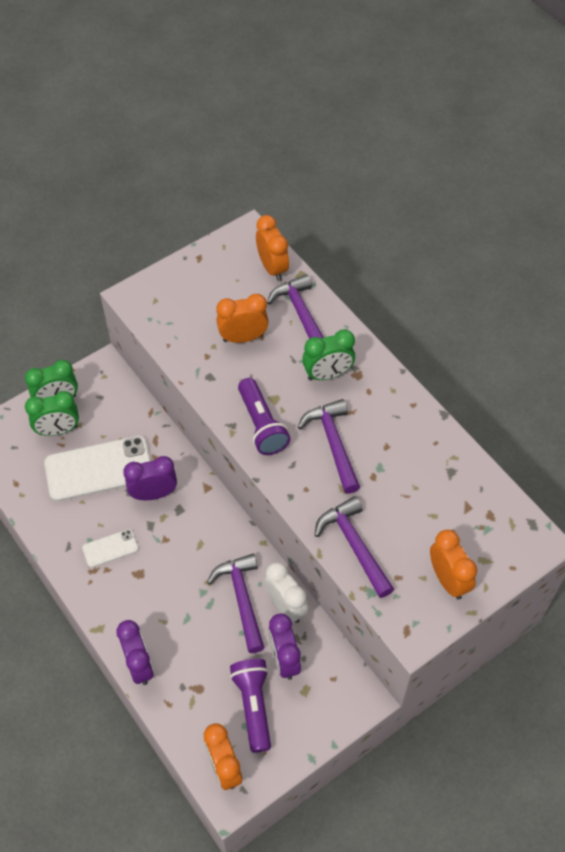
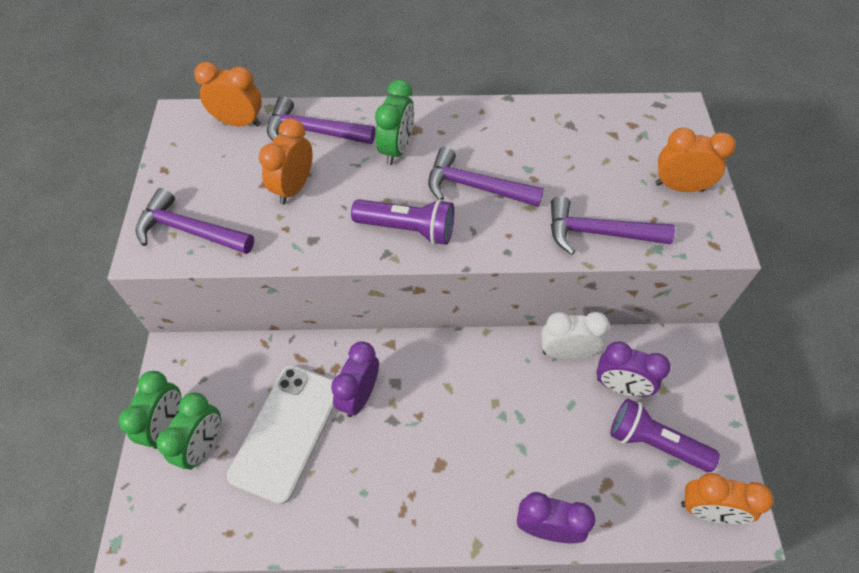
camera: 55 degrees left, 0 degrees up
white phone [82,529,139,568] -> none
purple hammer [207,554,265,653] -> purple hammer moved to [136,188,254,254]

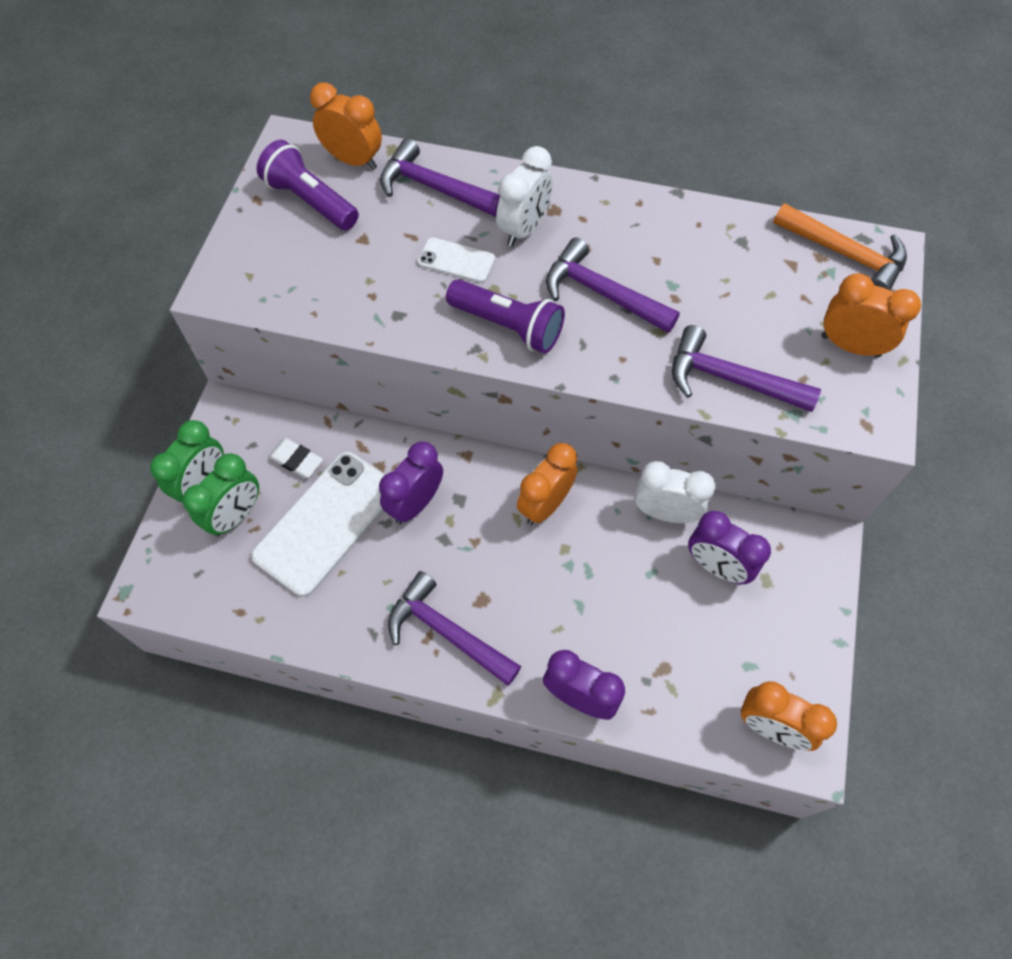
camera: 15 degrees right, 5 degrees up
purple hammer [136,188,254,254] -> purple hammer moved to [388,571,521,686]
orange clock [259,118,312,204] -> orange clock moved to [517,443,578,525]
green clock [375,80,414,165] -> white clock [496,146,553,247]
purple flashlight [610,398,720,472] -> purple flashlight moved to [257,140,359,230]
none -> white eraser [268,438,323,478]
none -> white phone [418,237,495,283]
none -> orange hammer [773,203,907,290]

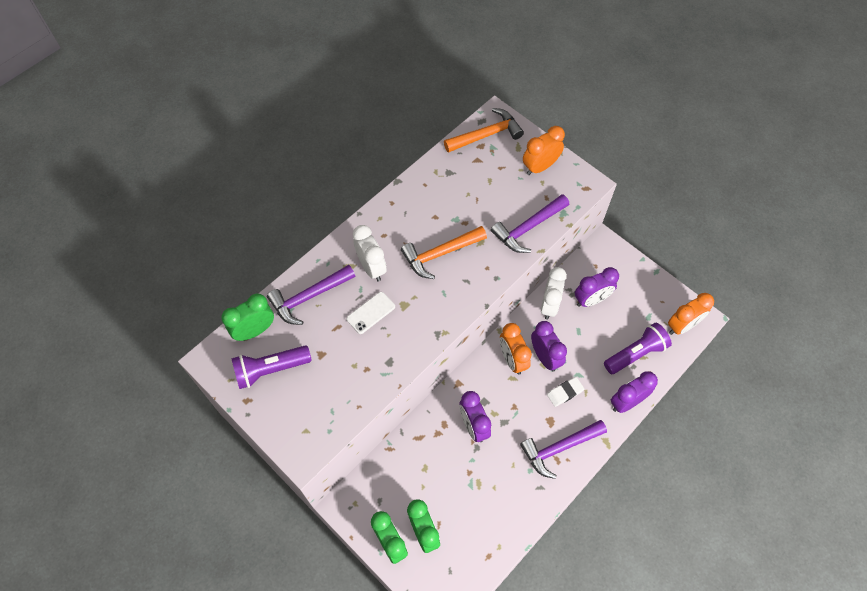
camera: 60 degrees left, 0 degrees up
white phone [251,452,385,597] -> none
white eraser [268,438,323,478] -> white eraser moved to [547,377,584,407]
orange clock [310,82,382,170] -> green clock [221,294,274,341]
purple flashlight [446,279,565,354] -> purple flashlight moved to [604,323,672,374]
purple hammer [546,238,680,333] -> orange hammer [401,226,487,279]
white clock [635,461,716,523] -> white clock turned 150 degrees clockwise [541,267,567,320]
none -> purple clock [531,321,567,372]

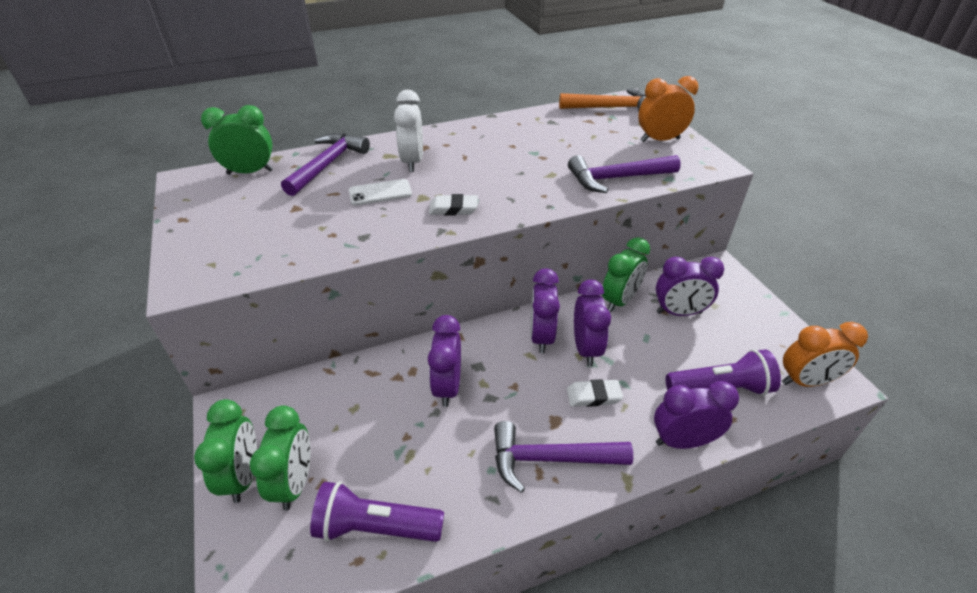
camera: 25 degrees right, 20 degrees down
purple flashlight [231,345,312,389] -> purple flashlight moved to [310,481,444,542]
purple hammer [267,265,355,325] -> purple hammer turned 120 degrees clockwise [281,133,370,196]
orange hammer [401,226,487,279] -> none
orange clock [500,323,532,375] -> purple clock [531,268,560,353]
white clock [541,267,567,320] -> green clock [602,237,650,312]
none -> white eraser [429,194,478,215]

